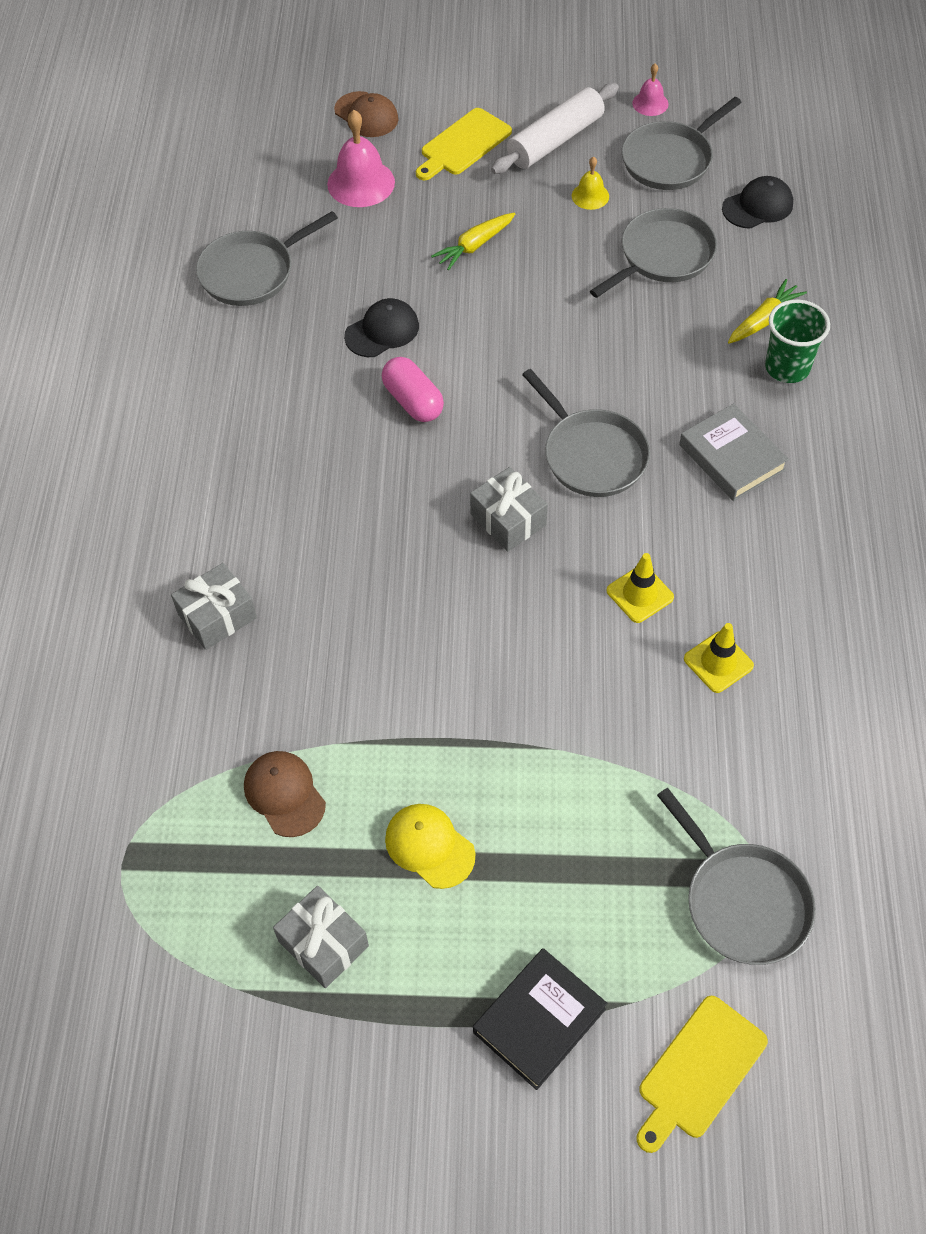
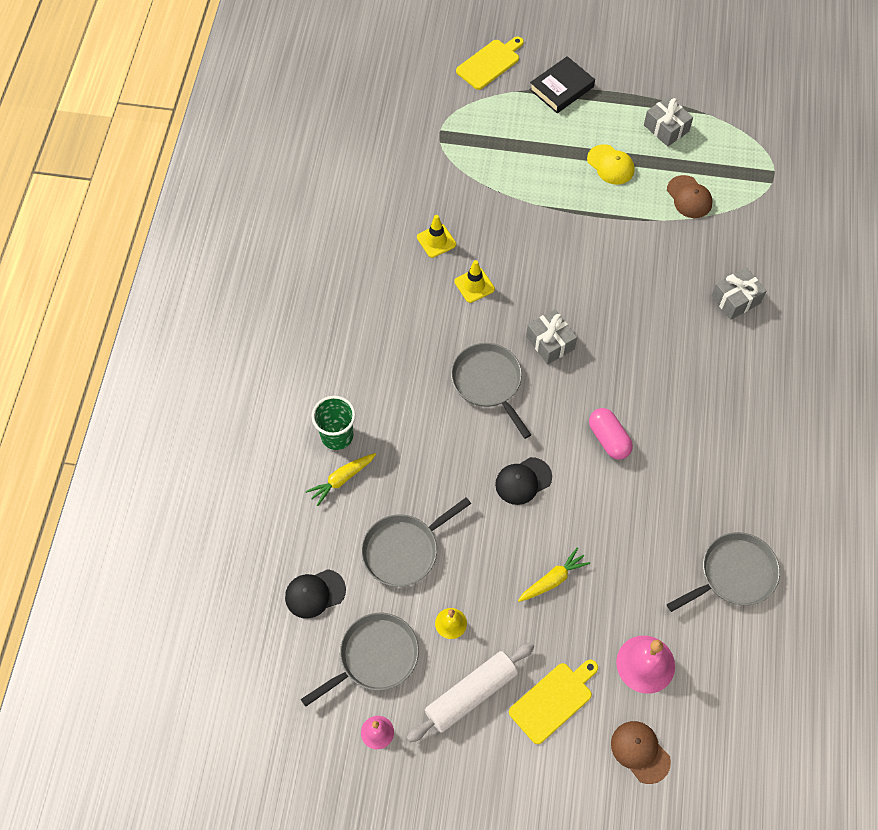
camera: 175 degrees left, 5 degrees up
black cap [344,298,419,357] -> black cap moved to [495,457,552,505]
grey pan [657,788,816,965] -> none
grey book [679,403,789,501] -> none

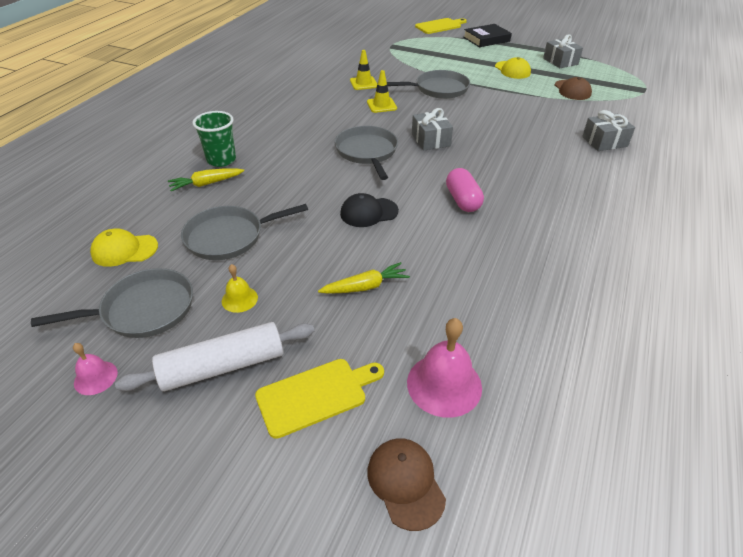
camera: 15 degrees right, 20 degrees down
black cap [285,569,346,618] -> yellow cap [90,228,158,267]
grey pan [667,532,780,612] -> grey pan moved to [387,70,470,99]

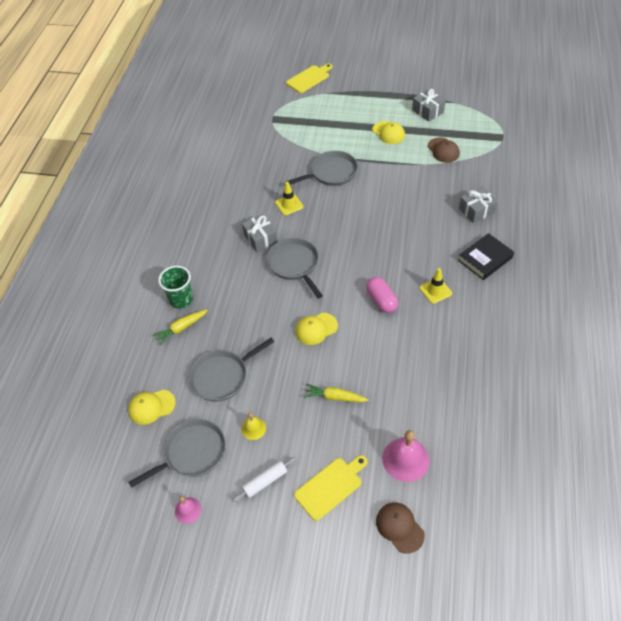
camera: 10 degrees left, 10 degrees up
white rolling pin [115,322,315,392] -> white rolling pin [232,457,296,502], size x0.60
yellow carrot [318,262,410,294] -> yellow carrot turned 135 degrees counterclockwise [304,384,369,402]
black cap [340,193,399,227] -> yellow cap [295,313,338,345]
yellow traffic cone [350,50,377,90] -> yellow traffic cone moved to [420,268,452,304]
grey gift [412,108,453,151] -> grey gift moved to [242,214,278,252]
black book [463,24,512,47] -> black book moved to [458,233,514,280]

